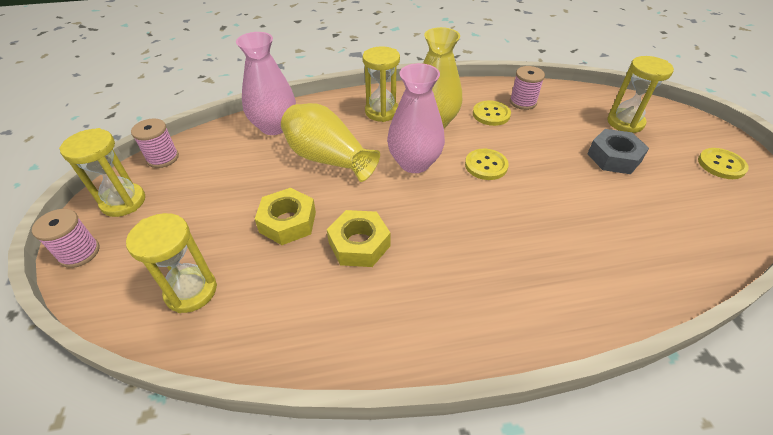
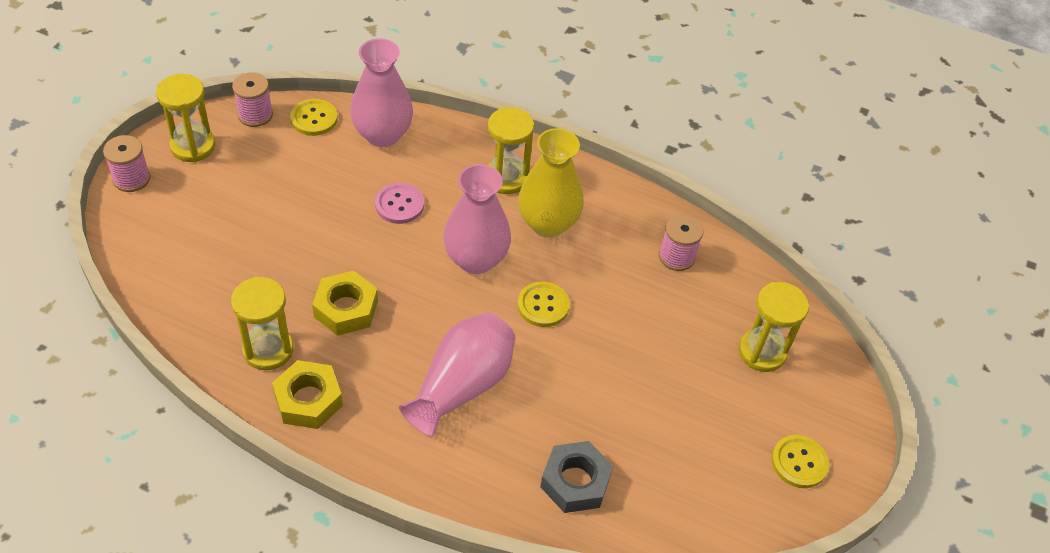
camera: 30 degrees right, 5 degrees up
yellow hourglass [126,213,217,313] -> yellow hourglass moved to [231,277,294,370]
yellow nut [255,188,316,245] -> yellow nut moved to [272,360,343,429]
yellow vase [281,103,380,182] -> pink button [375,183,424,224]
yellow button [473,100,511,126] -> yellow button moved to [290,99,338,136]
grey nut [587,129,649,174] -> grey nut moved to [540,441,613,513]
none -> pink vase [399,312,515,437]

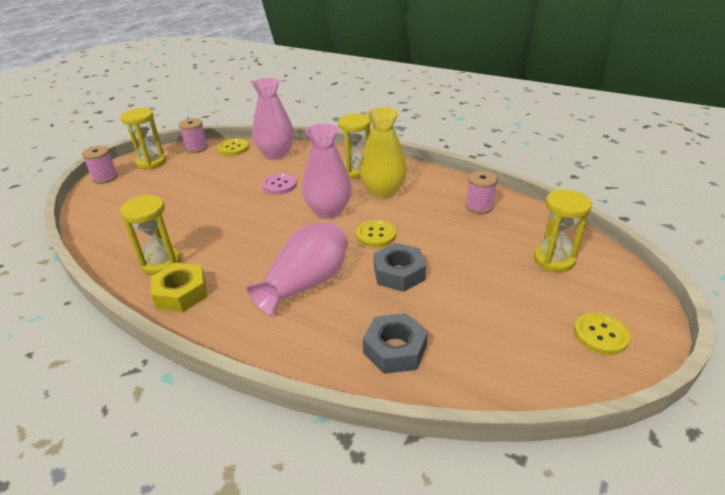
camera: 10 degrees right, 15 degrees down
yellow nut [312,271,378,336] -> none
none -> grey nut [374,243,426,292]

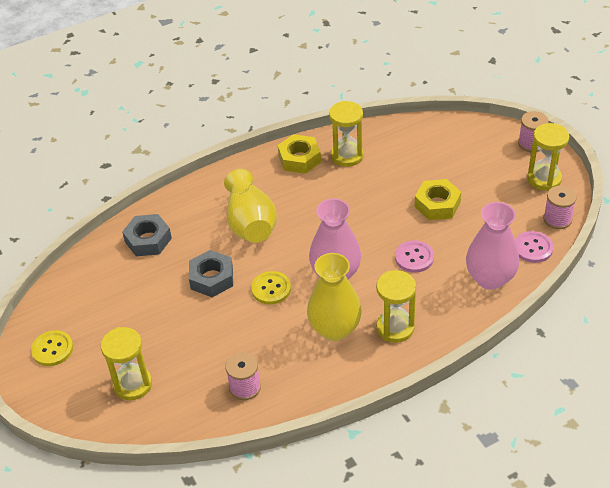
camera: 125 degrees right, 10 degrees up
yellow button [217,139,249,156] -> pink button [515,231,554,263]
pink vase [246,222,348,316] -> yellow vase [224,169,277,243]
none -> yellow nut [415,179,461,220]

